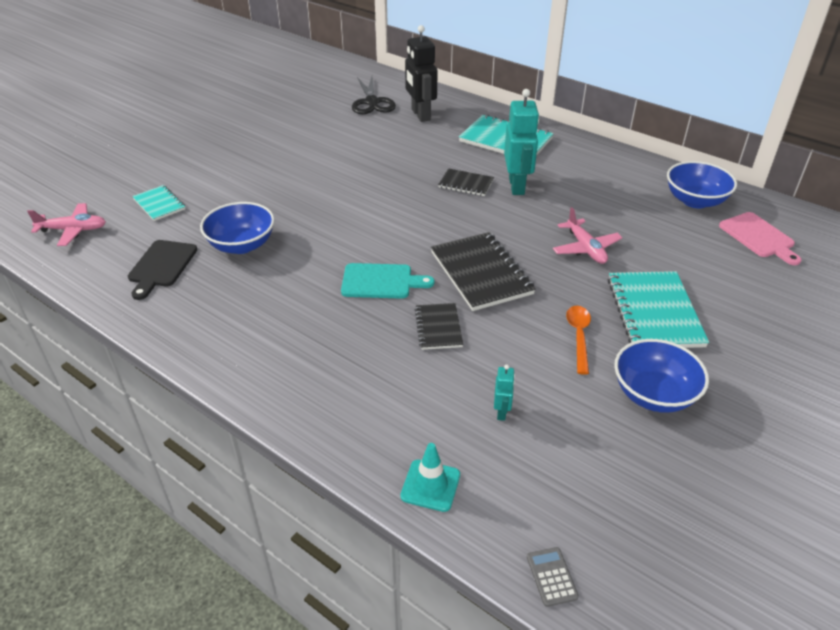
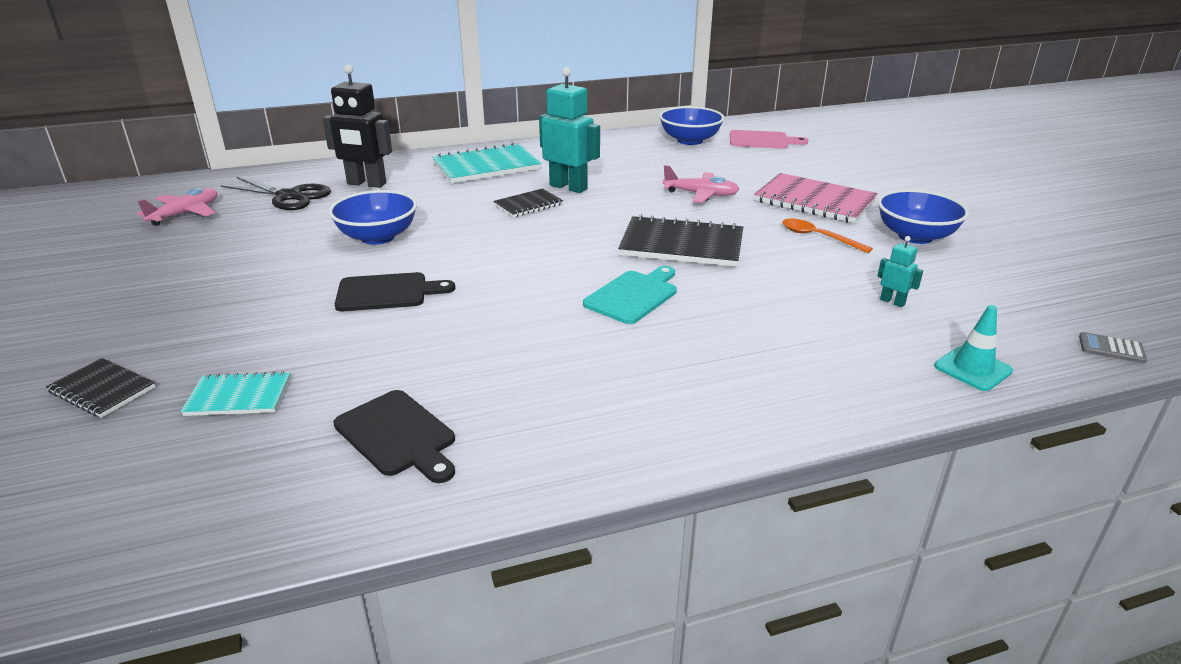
camera: 55 degrees left, 10 degrees down
pink plane [27,203,106,246] -> pink plane moved to [137,188,217,226]
blue bowl [200,202,275,254] -> blue bowl moved to [329,190,417,245]
black notebook [415,303,463,350] -> black notebook moved to [46,358,156,418]
turquoise notebook [608,271,709,348] -> pink notebook [754,173,878,223]
none -> black cutting board [335,272,455,311]

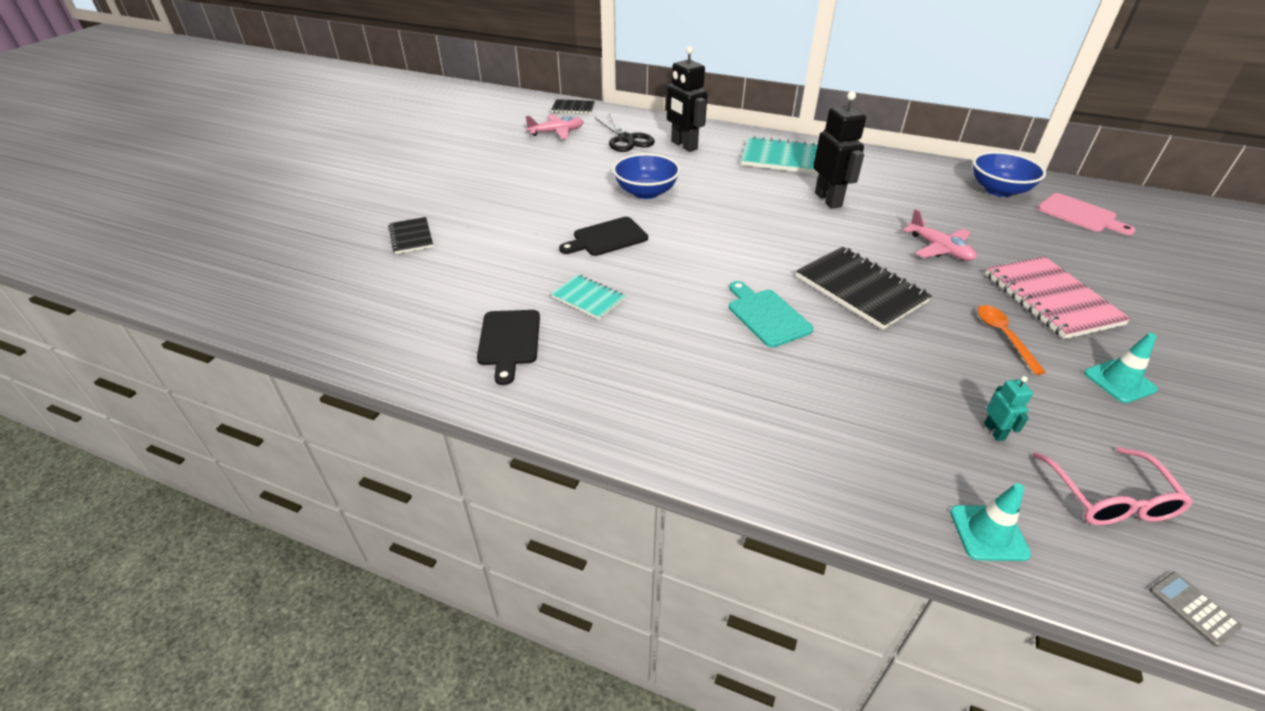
camera: 40 degrees right, 10 degrees up
turquoise notebook [181,371,291,416] -> turquoise notebook moved to [551,274,625,320]
black cutting board [335,272,455,311] -> black cutting board turned 120 degrees clockwise [559,217,648,256]
black notebook [493,188,563,218] -> black notebook moved to [551,99,595,114]
turquoise robot [539,67,600,193] -> black robot [813,91,866,208]
turquoise cutting board [583,266,677,324] -> turquoise cutting board turned 105 degrees counterclockwise [729,281,813,348]
blue bowl [878,189,969,244] -> turquoise traffic cone [1084,333,1158,403]
none -> pink glasses [1033,447,1193,525]

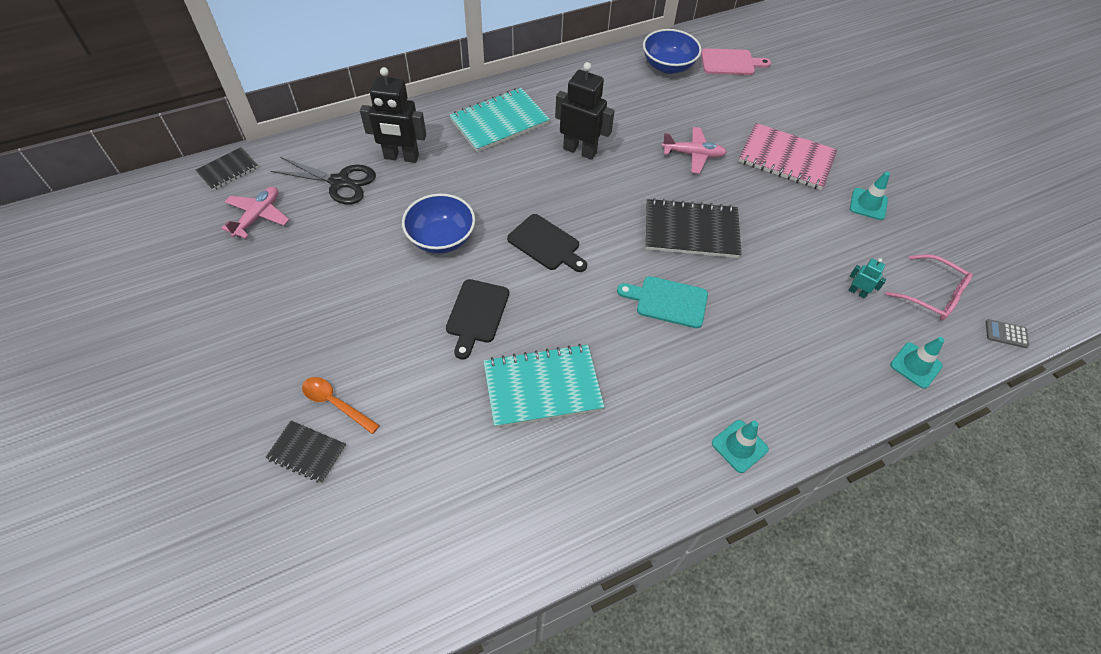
camera: 50 degrees left, 15 degrees up
black cutting board [477,310,540,385] -> black cutting board moved to [507,214,587,272]
turquoise notebook [551,274,625,320] -> turquoise notebook [483,344,605,428], size x1.79
orange spoon [977,305,1046,375] -> orange spoon moved to [302,377,380,434]
none -> turquoise traffic cone [712,420,769,473]

